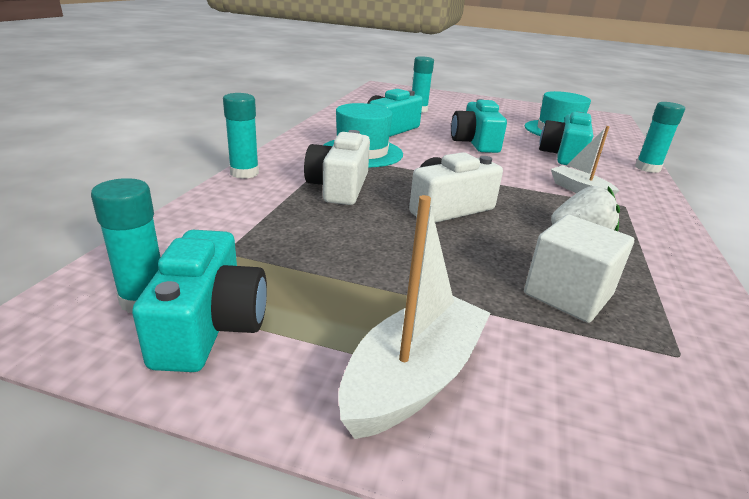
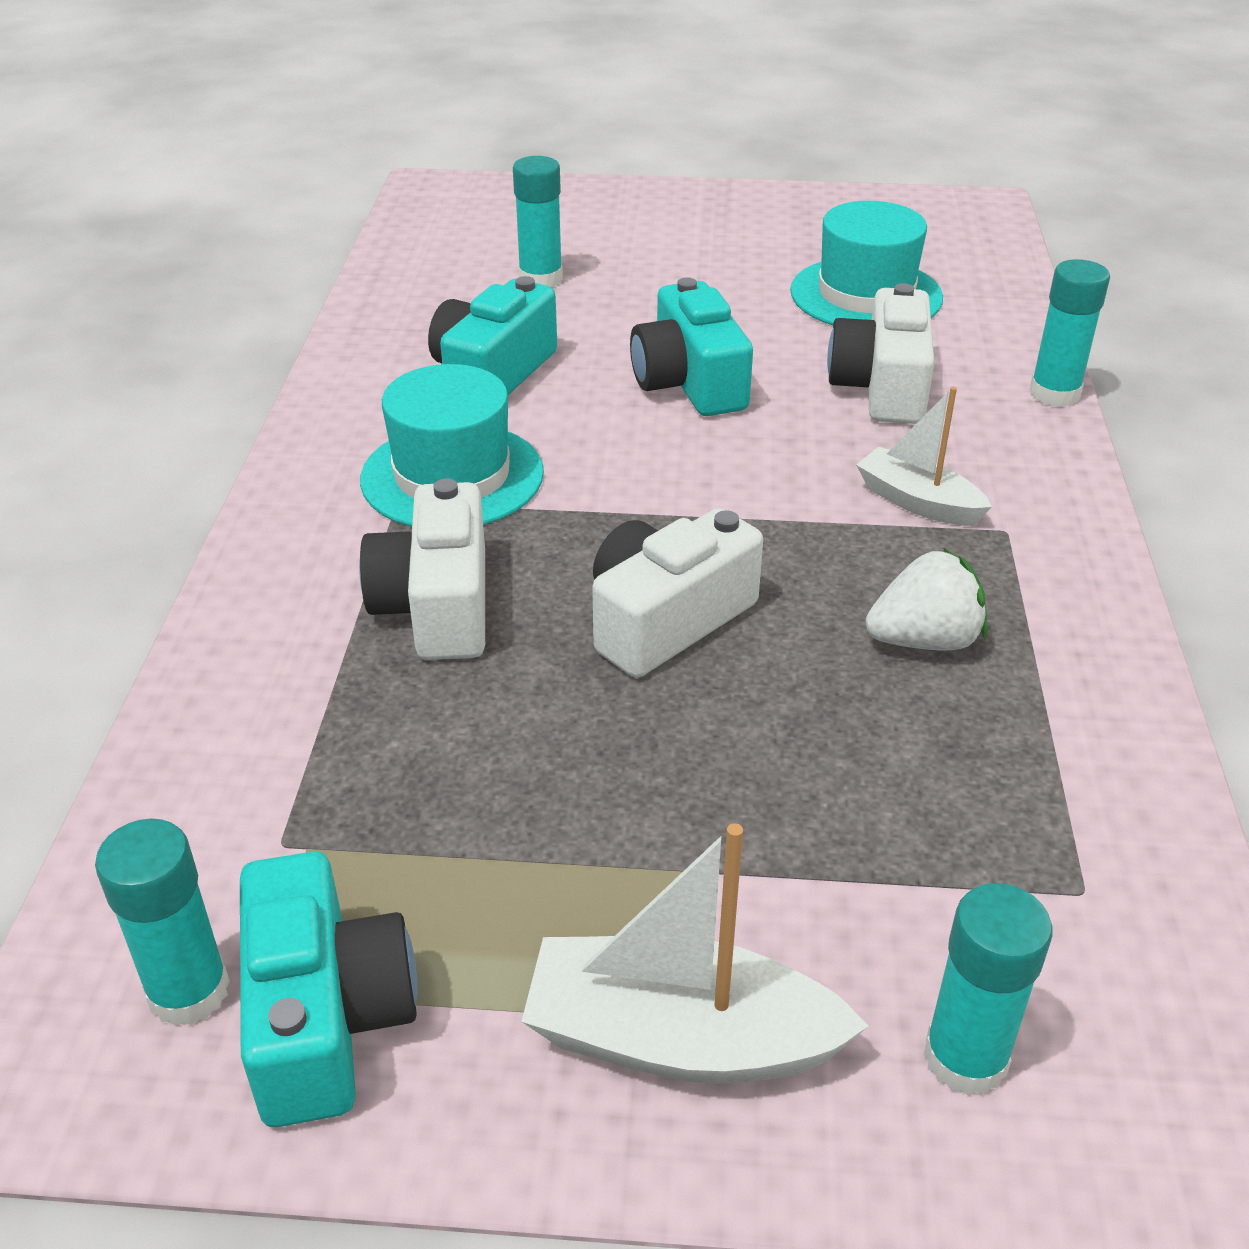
camera: 10 degrees left, 10 degrees up
turquoise glue stick [223,93,259,179] -> turquoise glue stick moved to [923,883,1053,1096]
white boat [338,195,491,439] -> white boat turned 105 degrees counterclockwise [521,823,869,1083]
white cube [524,214,634,323] -> none
turquoise camera [539,112,593,165] -> white camera [827,283,934,424]

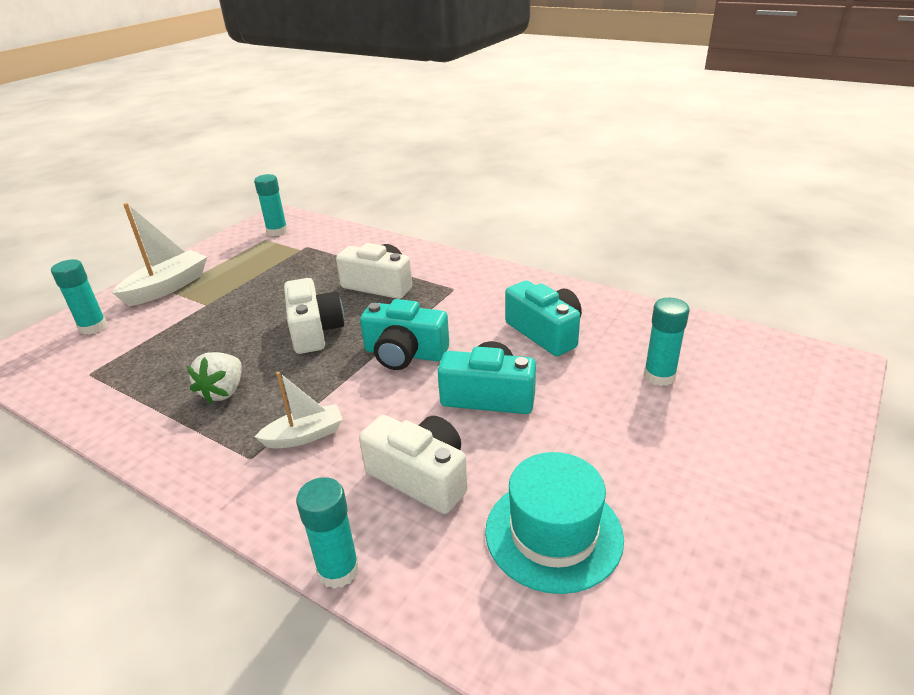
camera: 120 degrees right, 5 degrees down
turquoise camera [240,852,418,1127] -> turquoise camera moved to [360,299,449,370]
turquoise hat [360,364,544,527] -> none

